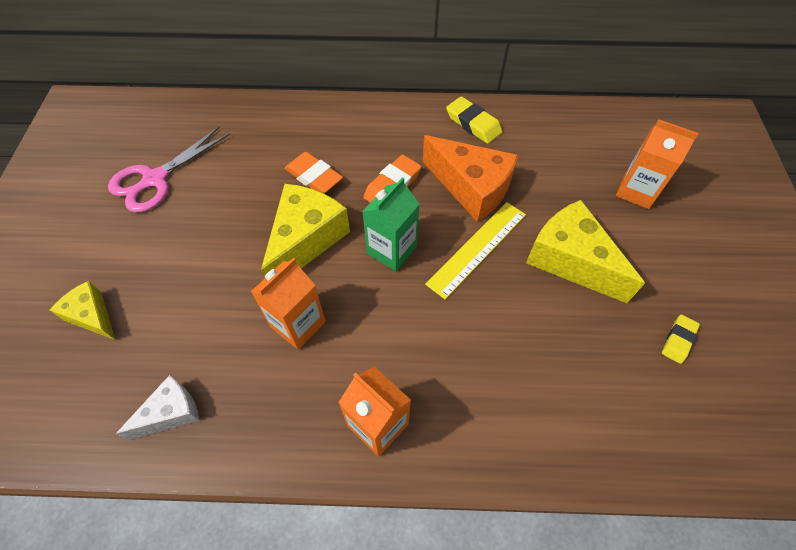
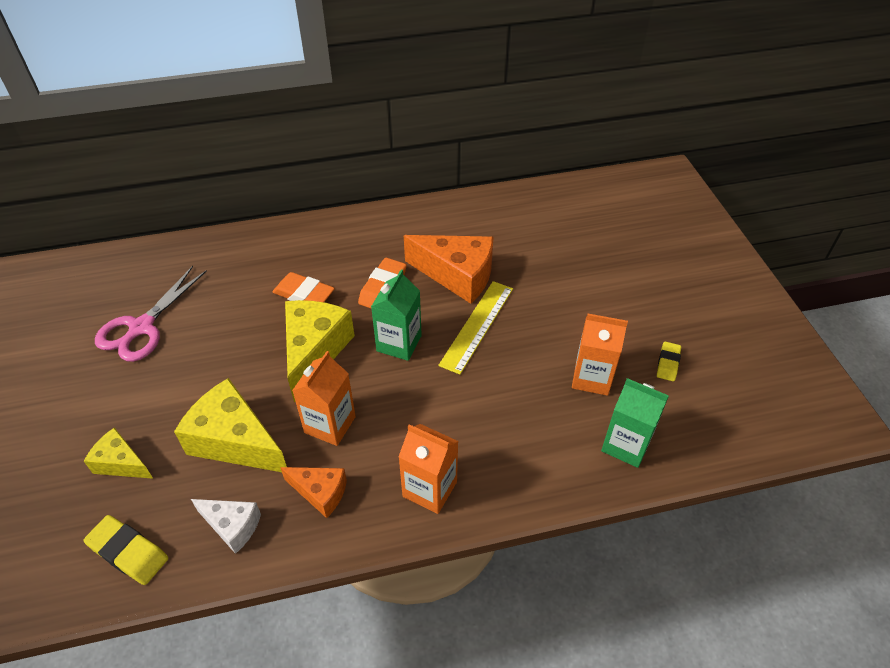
camera: 15 degrees left, 10 degrees down
white cheese [116,375,199,440] -> white cheese turned 75 degrees clockwise [191,499,261,554]
yellow eraser [446,96,503,144] -> yellow eraser moved to [84,515,168,585]
yellow cheese [526,200,645,303] -> yellow cheese moved to [174,378,287,472]
orange carton [616,119,699,209] -> orange carton moved to [572,314,628,396]
none -> orange cheese [280,467,347,518]
none -> green carton [601,378,669,468]

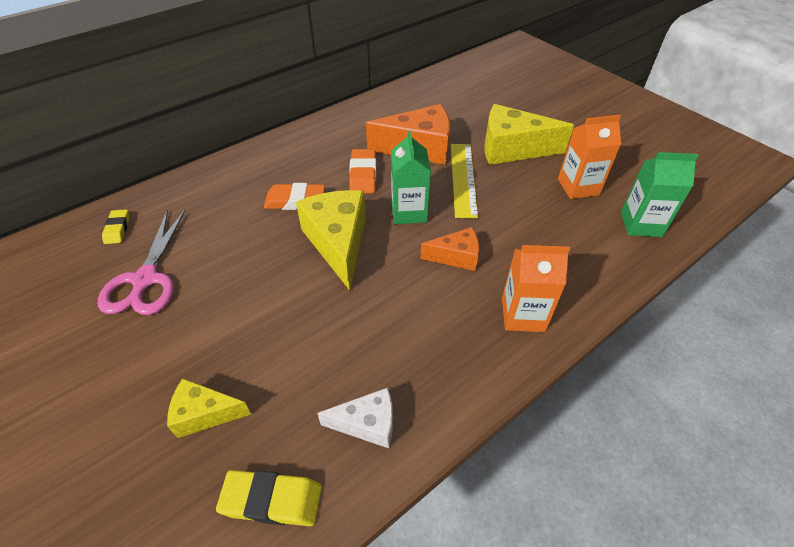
camera: 25 degrees left, 0 degrees up
yellow cheese [174,378,287,472] -> yellow cheese moved to [484,104,574,165]
orange cheese [280,467,347,518] -> orange cheese moved to [420,227,479,271]
orange carton [292,351,356,446] -> none
yellow eraser [657,341,681,381] -> yellow eraser moved to [102,209,130,244]

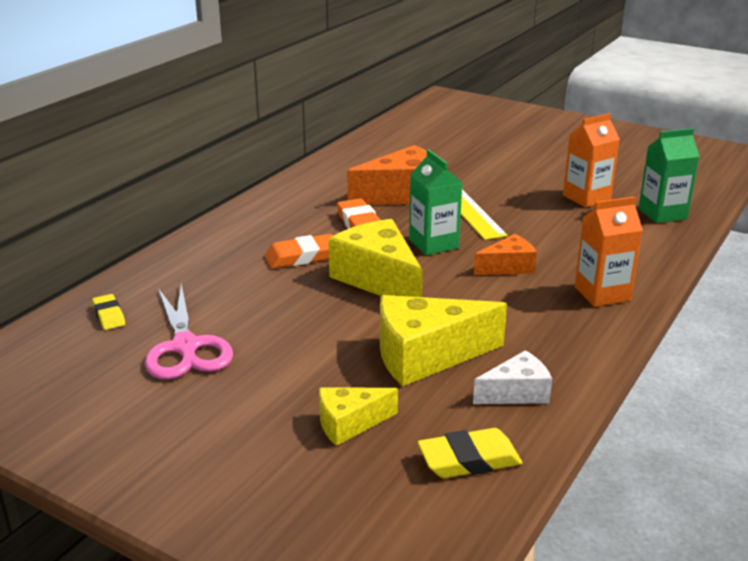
camera: 20 degrees left, 20 degrees down
yellow cheese [484,104,574,165] -> yellow cheese moved to [380,295,507,387]

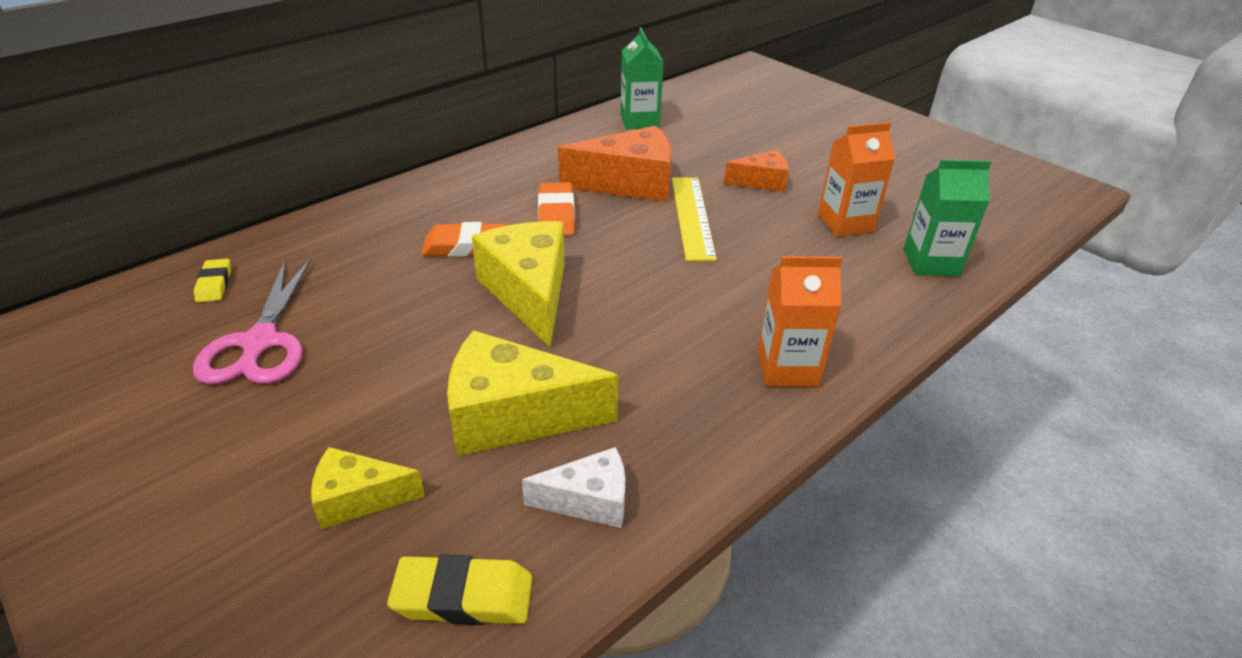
camera: 15 degrees right, 10 degrees up
green carton [409,149,463,255] -> green carton moved to [620,27,664,129]
orange cheese [474,234,537,275] -> orange cheese moved to [724,150,789,192]

